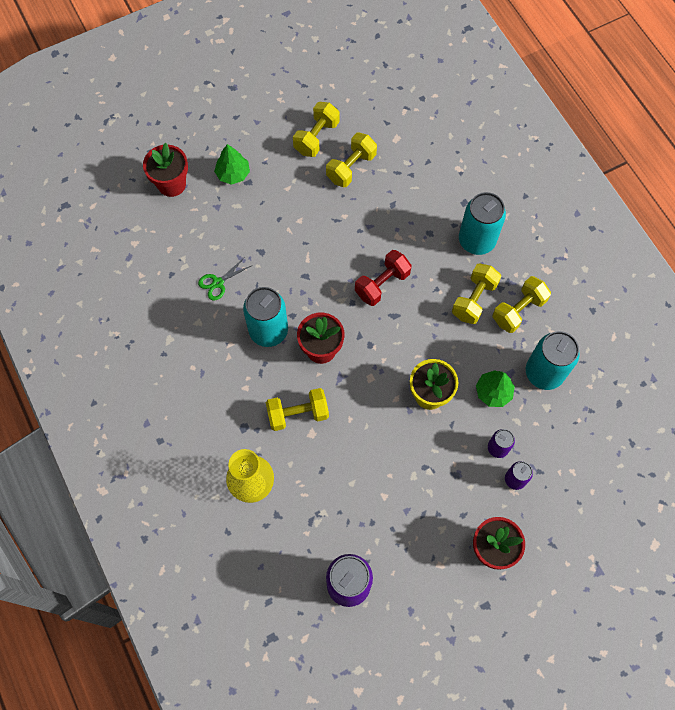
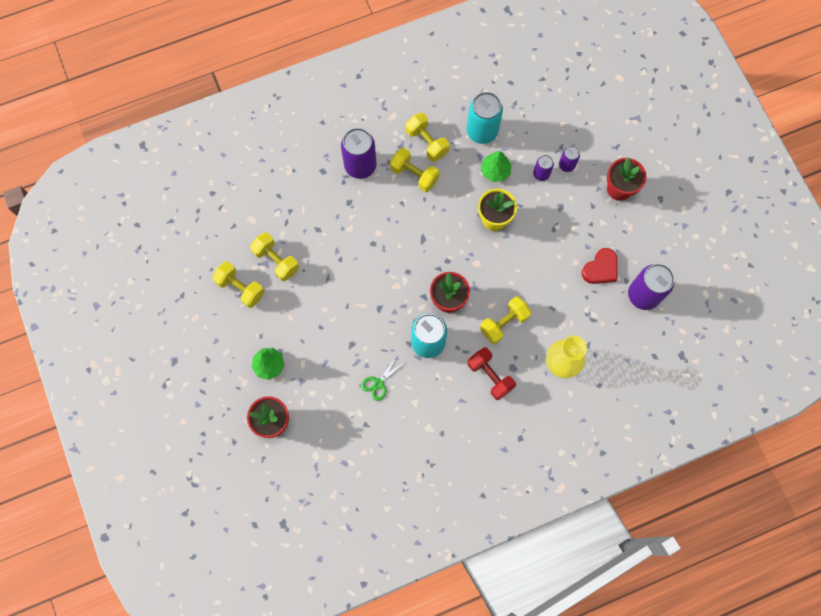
camera: 85 degrees left, 5 degrees up
green scissors [198,257,251,300] -> green scissors turned 75 degrees clockwise [361,357,404,401]
yellow dumbbell [266,388,329,431] -> yellow dumbbell turned 60 degrees clockwise [480,296,531,344]
red dumbbell [355,250,412,306] -> red dumbbell moved to [468,347,516,400]
turquoise can [459,192,506,255] -> purple can [341,128,377,179]
none -> red heart [582,248,617,284]

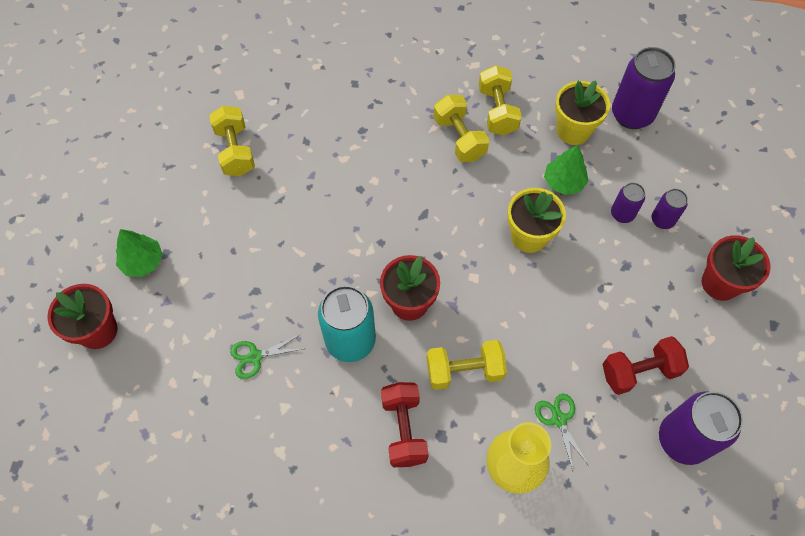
camera: 30 degrees right, 10 degrees down
yellow dumbbell [212,261,264,308] -> none
purple can [341,128,377,179] -> purple can moved to [612,47,676,129]
turquoise can [467,92,503,144] -> yellow flower pot [555,80,610,145]
red heart [582,248,617,284] -> red dumbbell [602,336,689,395]
none -> green scissors [535,393,589,471]

